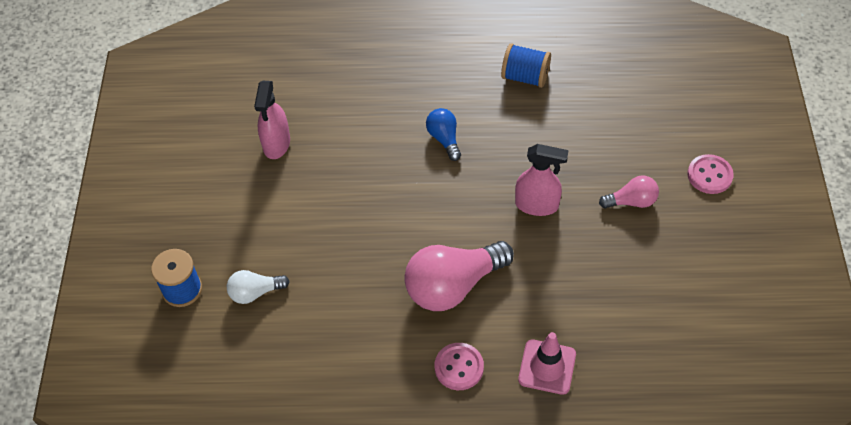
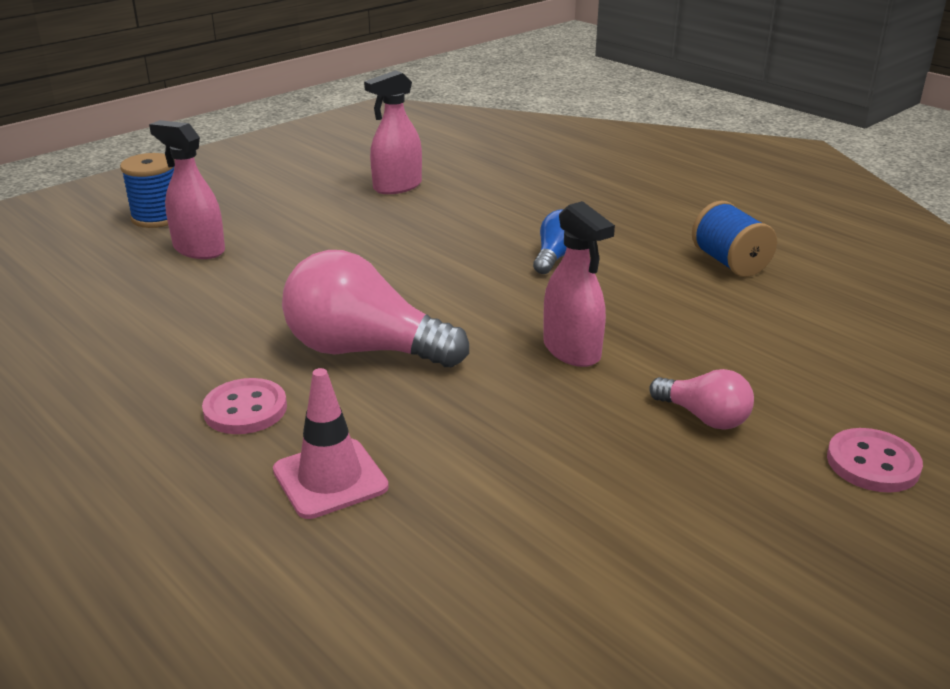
camera: 45 degrees right, 25 degrees down
white light bulb [227,270,290,304] -> pink spray bottle [149,120,225,259]

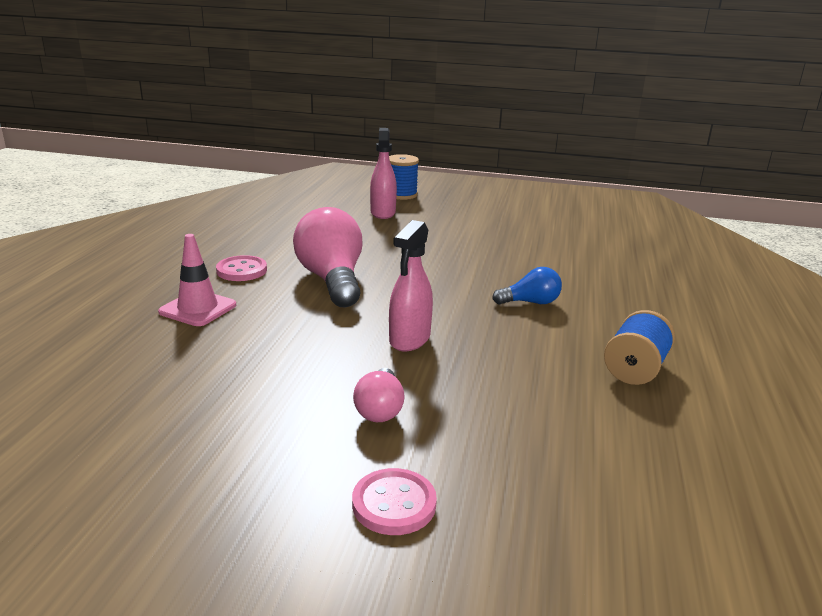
camera: 55 degrees right, 5 degrees down
pink spray bottle [364,70,422,194] -> none

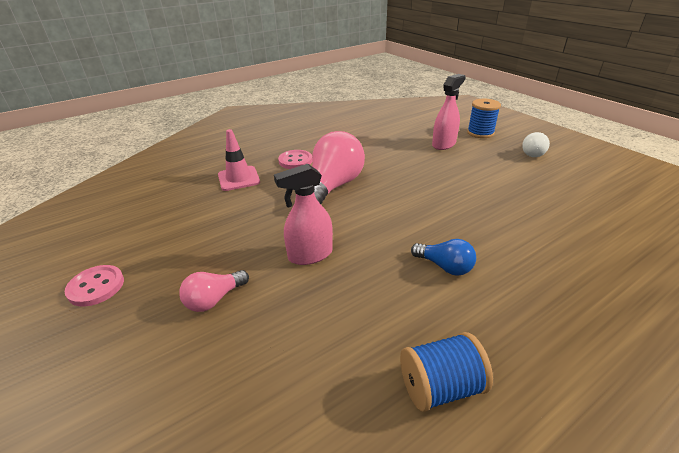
camera: 45 degrees right, 10 degrees up
pink button [352,468,437,535] -> pink button moved to [65,265,124,307]
none -> white light bulb [522,132,550,157]

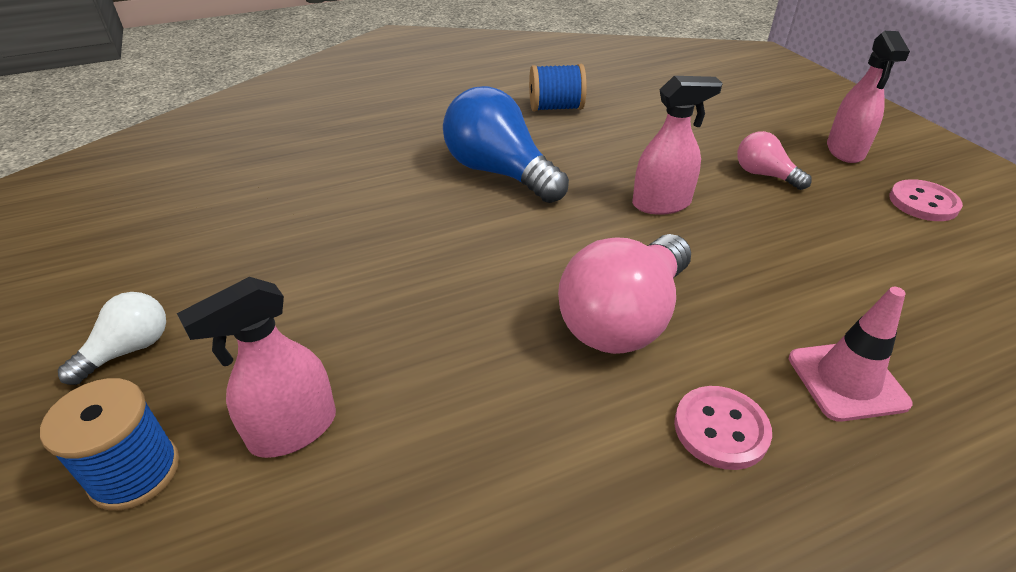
camera: 170 degrees left, 5 degrees up
pink light bulb [179,270,249,312] -> pink light bulb turned 105 degrees counterclockwise [737,131,812,190]
blue light bulb [411,239,476,276] -> blue light bulb [443,86,569,203], size x1.93
none -> pink spray bottle [827,31,910,163]

